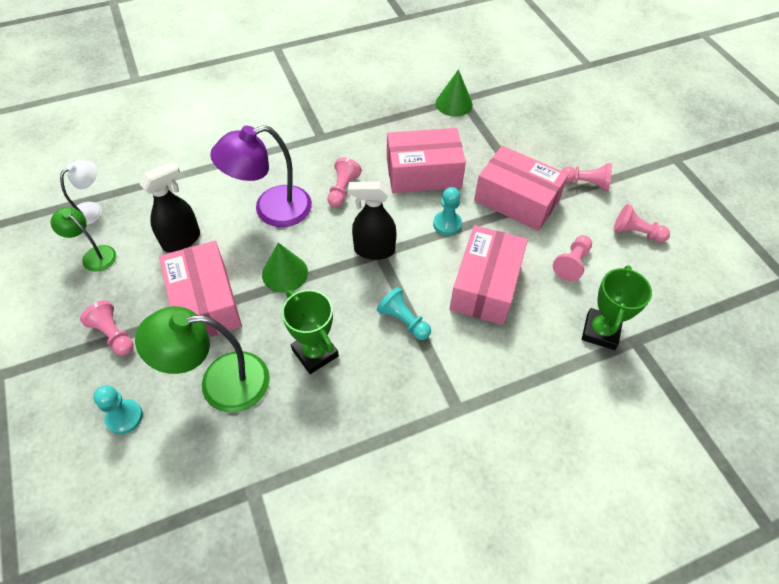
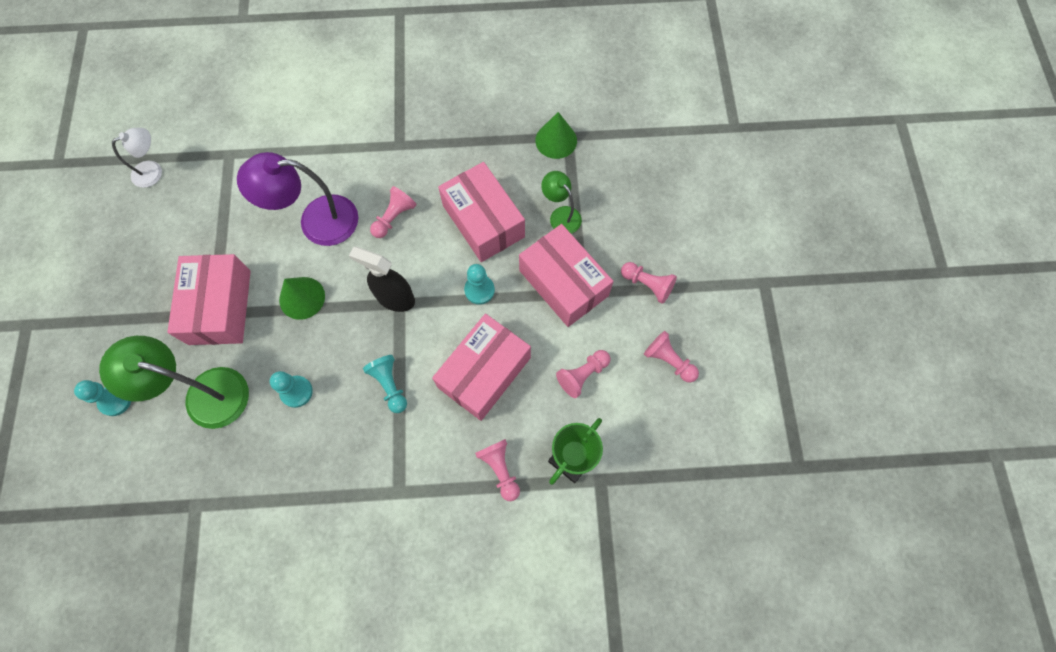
camera: 20 degrees right, 15 degrees up
green lamp [51,207,116,272] -> green lamp moved to [541,171,582,234]
pink pawn [80,300,134,356] -> pink pawn moved to [475,439,520,501]
black spray bottle [139,162,200,252] -> none
green trophy [282,290,339,374] -> turquoise pawn [270,371,313,408]
pink box [387,128,466,193] -> pink box turned 45 degrees clockwise [438,162,525,262]

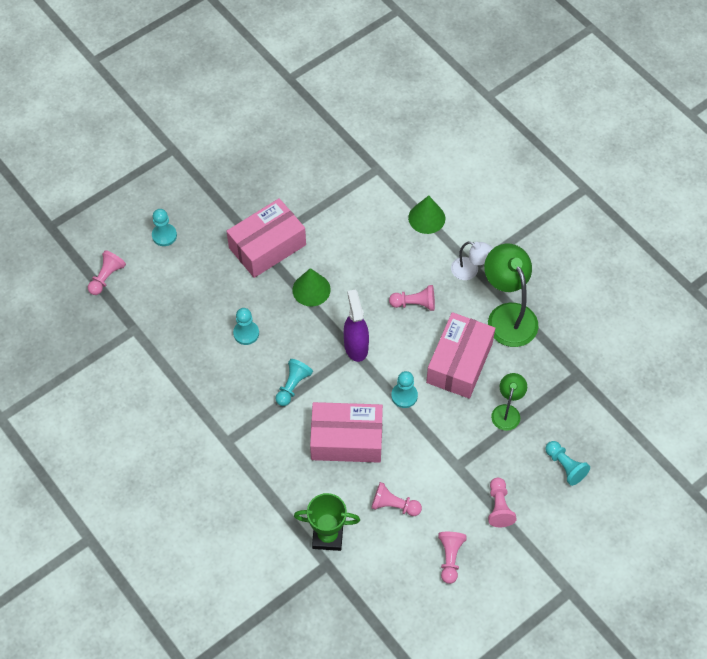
camera: 55 degrees right, 10 degrees down
green lamp [99,336,249,429] -> green lamp moved to [484,244,538,347]
white lamp [112,128,162,188] -> white lamp moved to [451,241,493,280]
purple lamp [237,152,358,246] -> none
black spray bottle [349,246,415,312] -> purple spray bottle [344,289,369,362]
pink pawn [475,439,520,501] -> pink pawn moved to [88,250,126,295]
pink box [519,224,614,327] -> none
green cone [535,112,577,159] -> green cone moved to [408,196,445,234]
none -> turquoise pawn [545,441,590,486]

